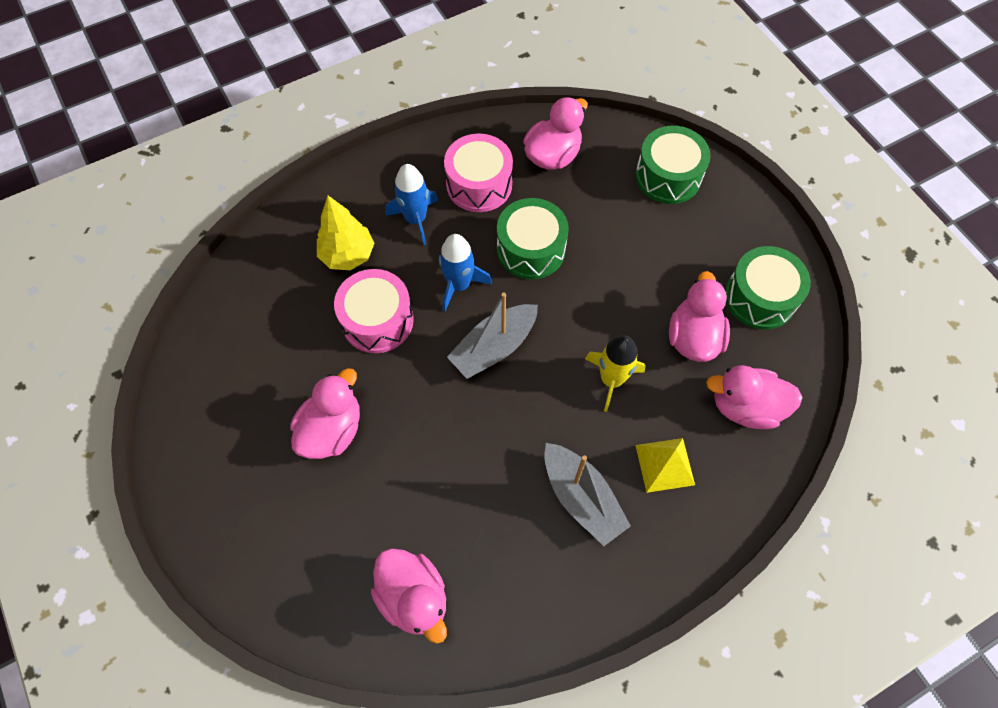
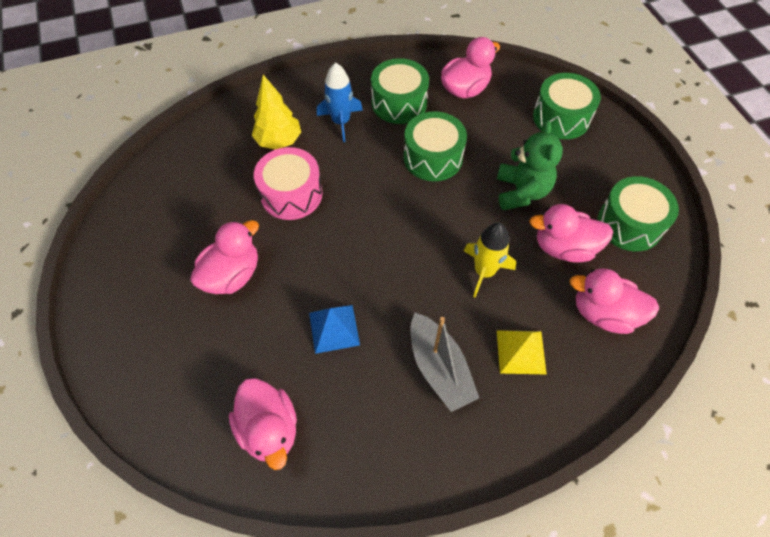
camera: 10 degrees right, 5 degrees down
blue rocket [439,234,492,311] -> none
pink drum [444,133,513,212] -> green drum [371,58,429,124]
grey boat [447,292,538,379] -> none
pink duck [669,271,730,362] -> pink duck turned 105 degrees counterclockwise [529,204,613,262]
none -> blue pyramid [309,305,360,354]
none -> green teddy bear [497,120,563,211]

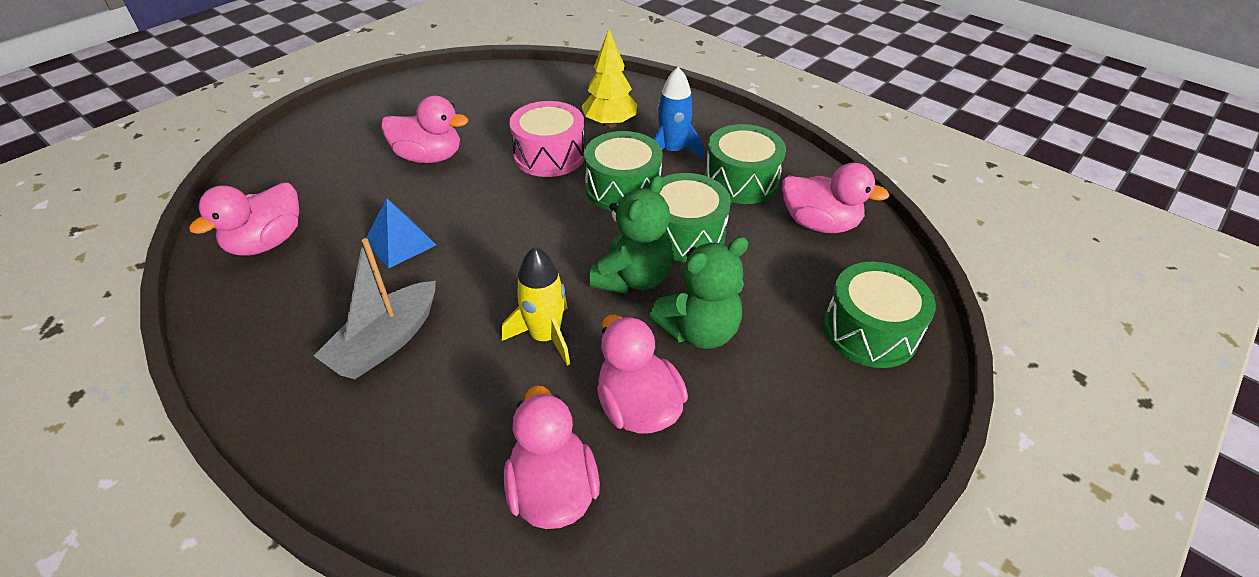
camera: 60 degrees right, 15 degrees down
yellow pyramid [497,330,547,375] -> none
green drum [598,176,679,251] -> green drum moved to [584,131,663,211]
none -> green teddy bear [589,175,673,294]

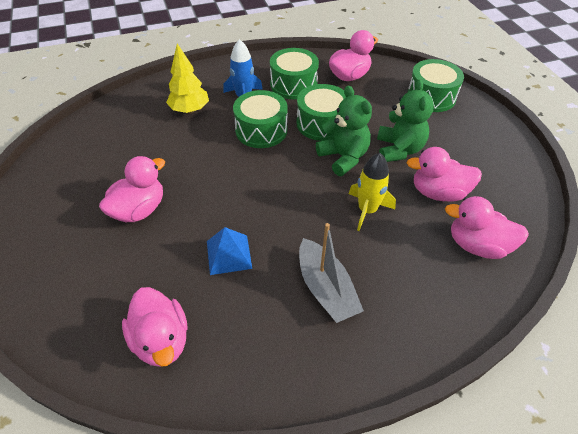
camera: 60 degrees left, 5 degrees up
pink drum [509,101,585,177] -> none

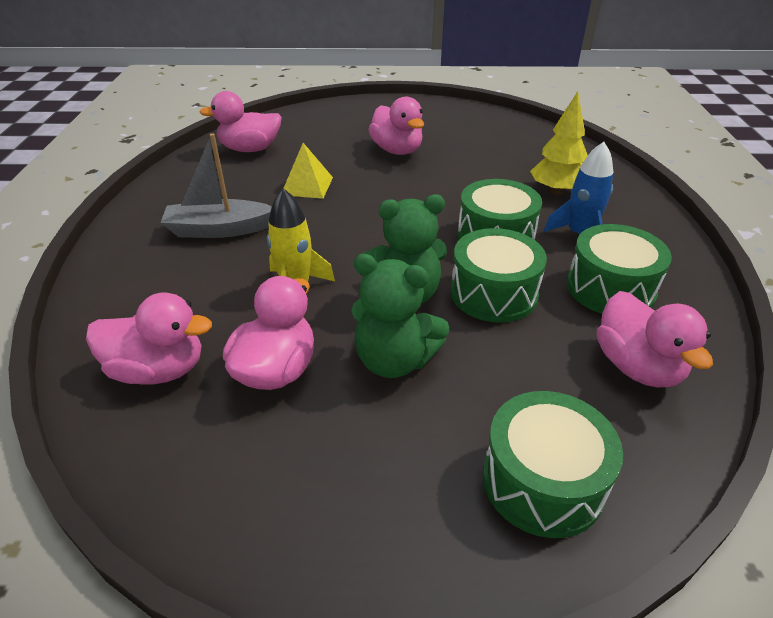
camera: 110 degrees right, 10 degrees down
blue pyramid [207,227,252,275] -> yellow pyramid [284,143,333,199]
pink duck [445,196,529,259] -> pink duck turned 60 degrees clockwise [86,292,212,385]

